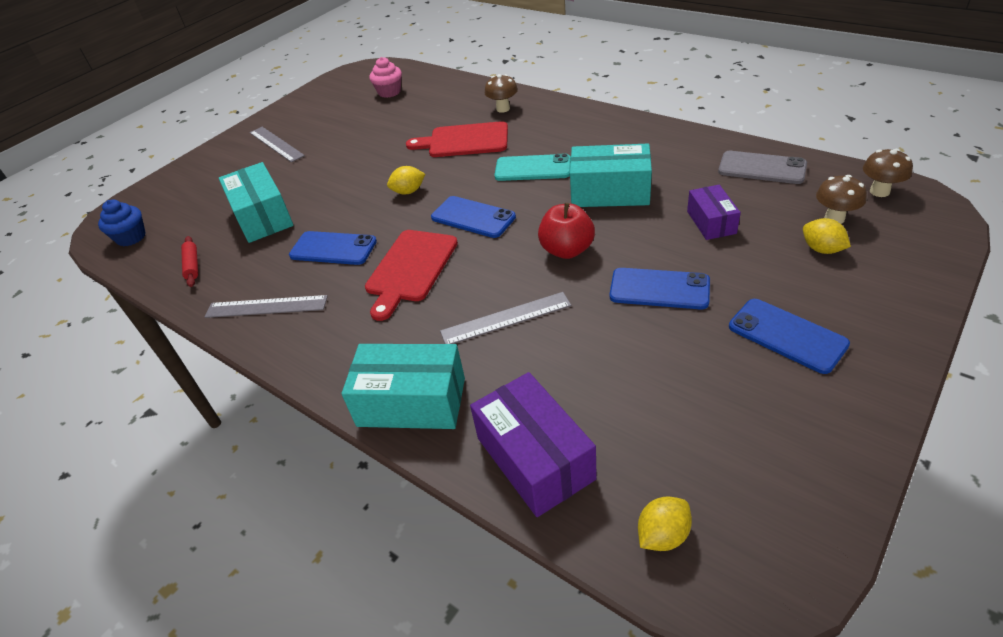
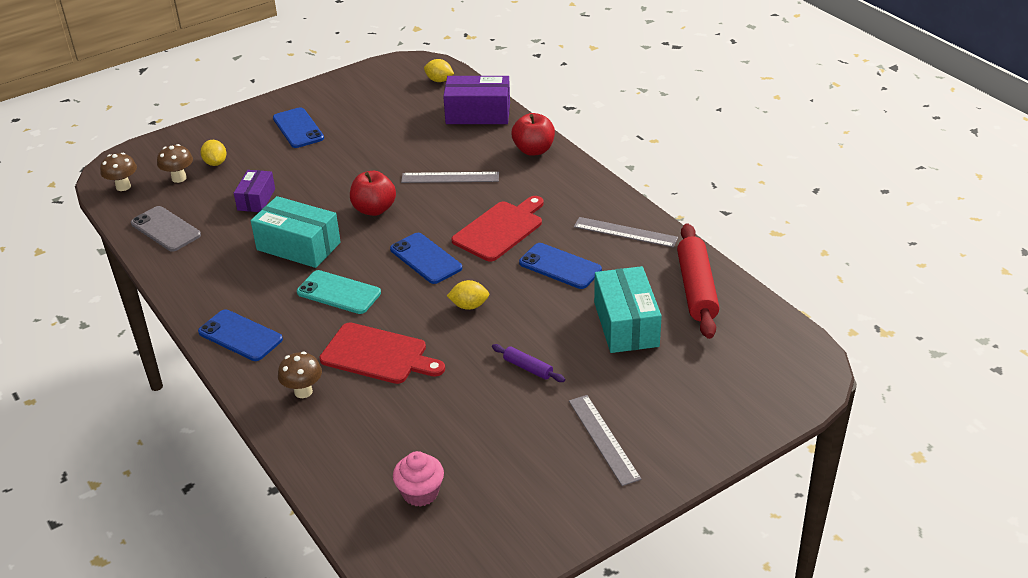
camera: 165 degrees left, 5 degrees down
blue cupcake [98,199,146,246] -> none
red rolling pin [181,236,198,287] -> red rolling pin [677,223,719,339], size x2.09
turquoise box [342,344,465,429] -> red apple [511,113,555,156]
purple box [470,372,597,517] -> purple box turned 75 degrees counterclockwise [443,76,510,124]
blue phone [610,268,710,310] -> blue phone moved to [198,309,283,361]
yellow lemon [638,497,692,551] -> yellow lemon turned 45 degrees clockwise [424,59,454,82]
none -> purple rolling pin [492,344,565,382]

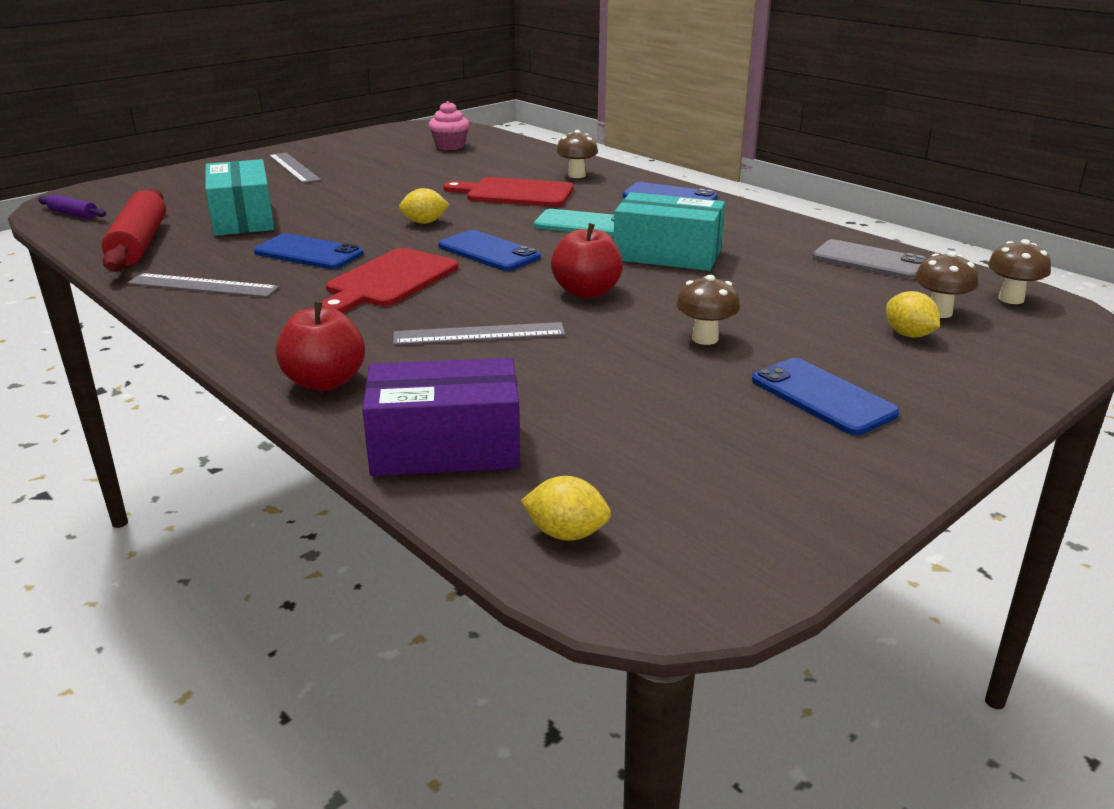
camera: 170 degrees right, 10 degrees down
purple box [234,170,275,212] -> none
purple rolling pin [492,344,565,382] -> purple rolling pin moved to [38,194,106,219]
none -> brown mushroom [676,275,740,345]

